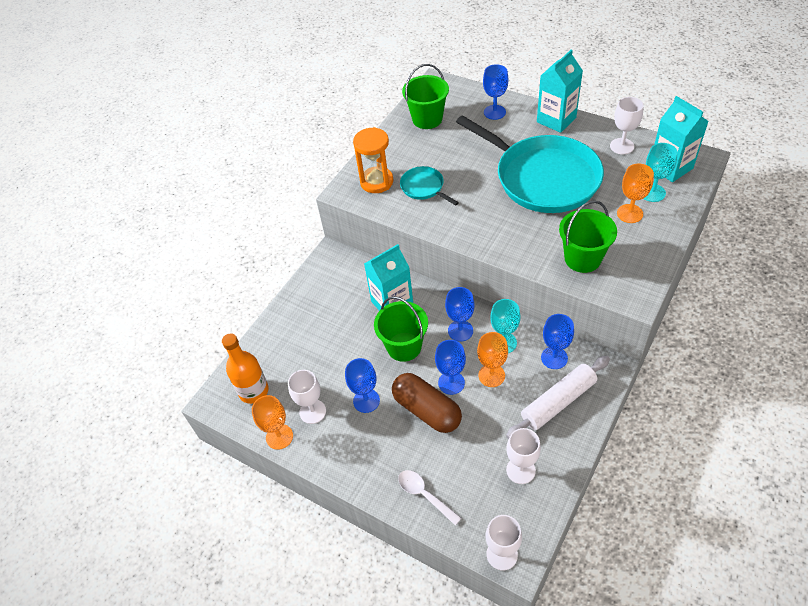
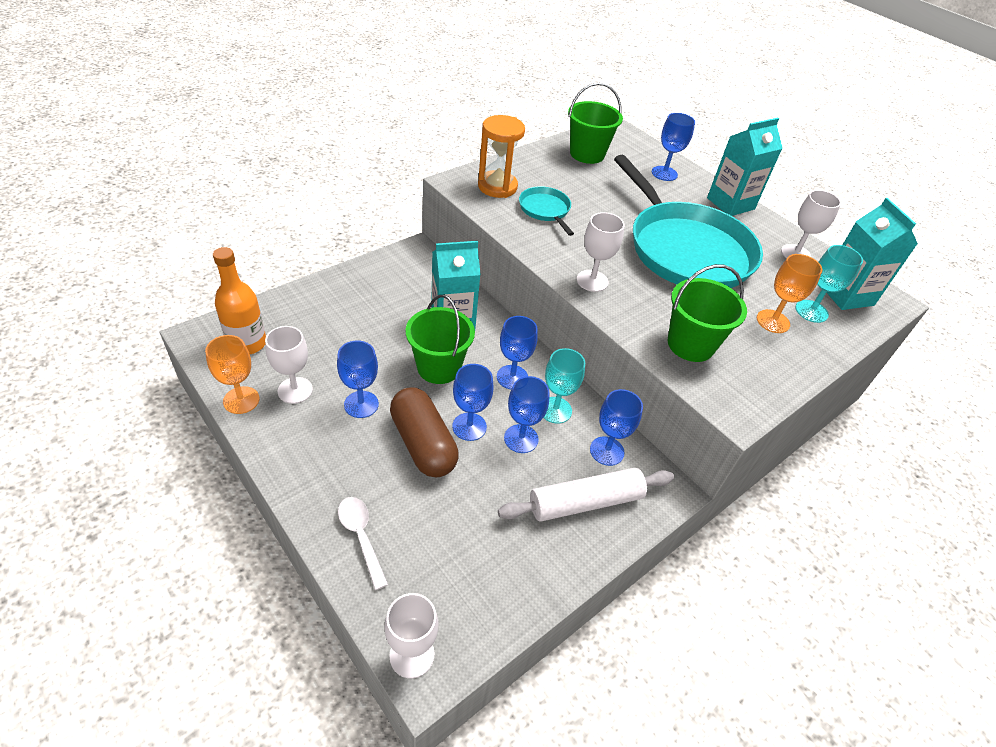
camera: 10 degrees right, 5 degrees down
orange goblet [477,332,508,387] -> blue goblet [504,376,549,453]
white goblet [506,428,541,484] -> white goblet moved to [577,212,625,292]

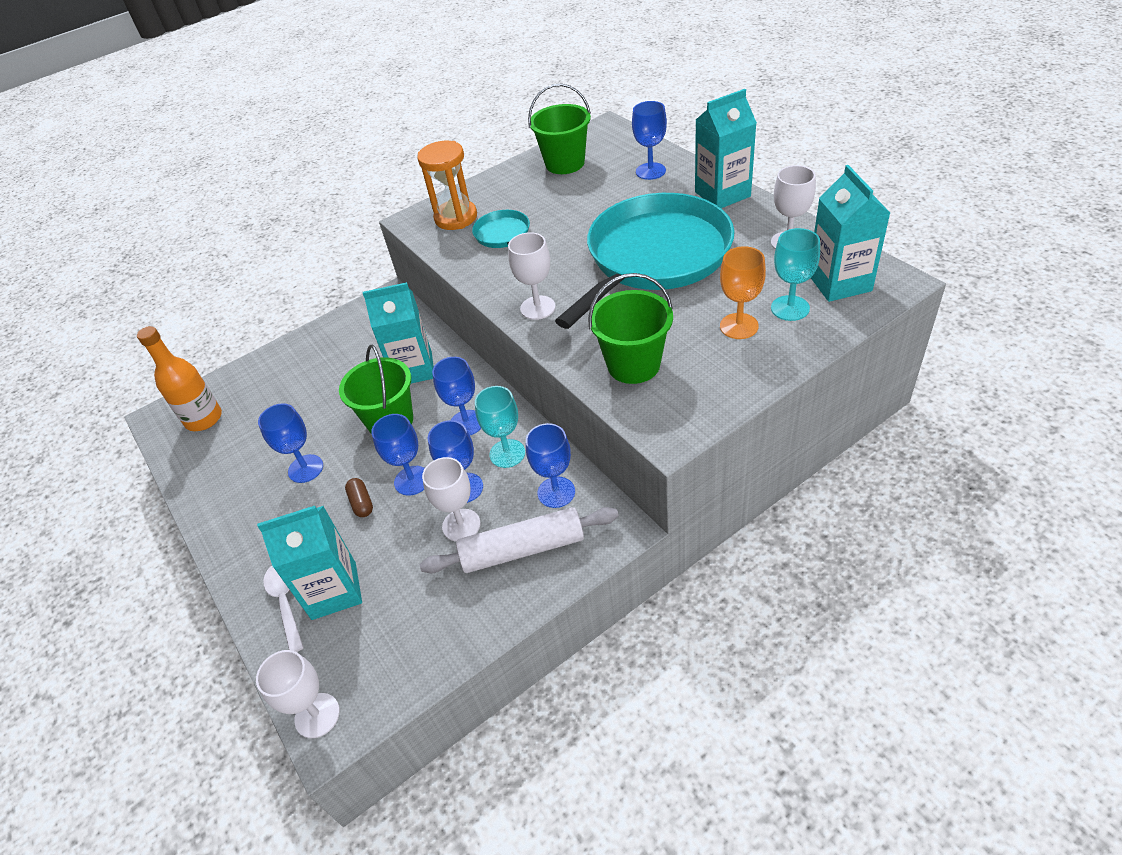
camera: 15 degrees right, 0 degrees up
orange goblet [205,335,260,414] -> none
white goblet [265,326,313,404] -> white goblet moved to [422,457,481,541]
brown capsule [390,388,459,477] -> brown capsule [345,478,373,517], size x0.44
turquoise pan [614,155,763,288] -> turquoise pan turned 120 degrees counterclockwise [555,193,735,329]
none -> turquoise carton [257,506,362,620]

